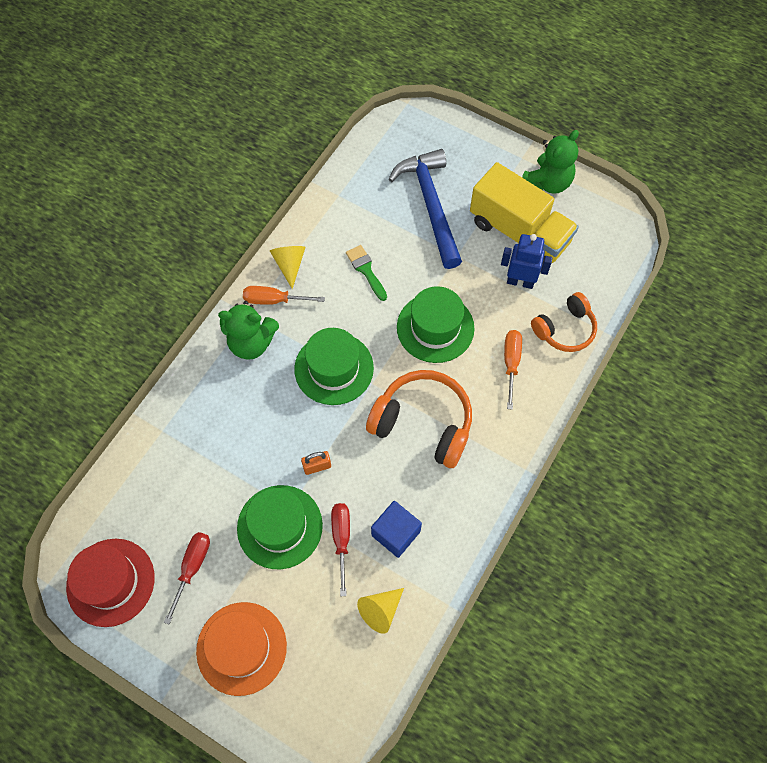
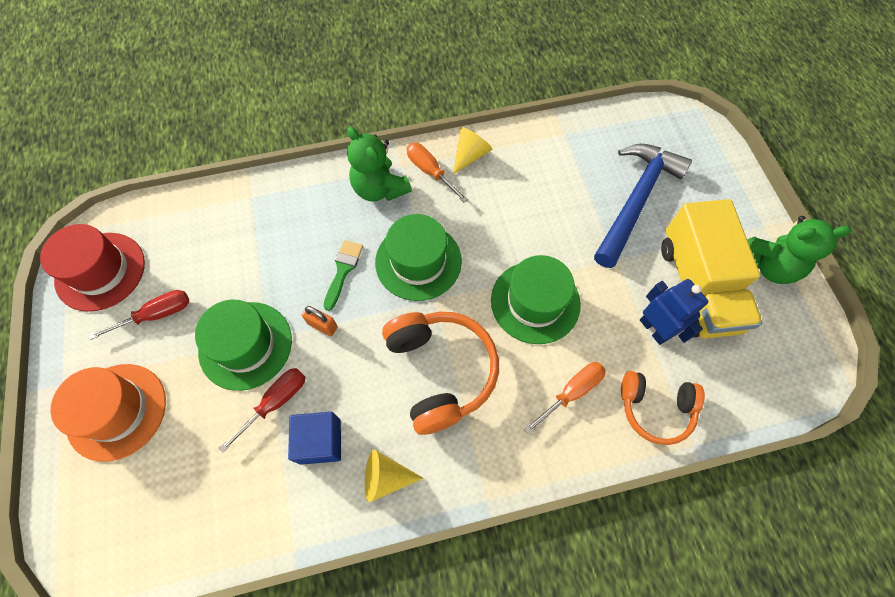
camera: 45 degrees right, 0 degrees up
green brush [346,245,387,301] -> green brush moved to [323,240,363,311]
yellow cone [357,588,404,634] -> yellow cone moved to [365,450,424,502]

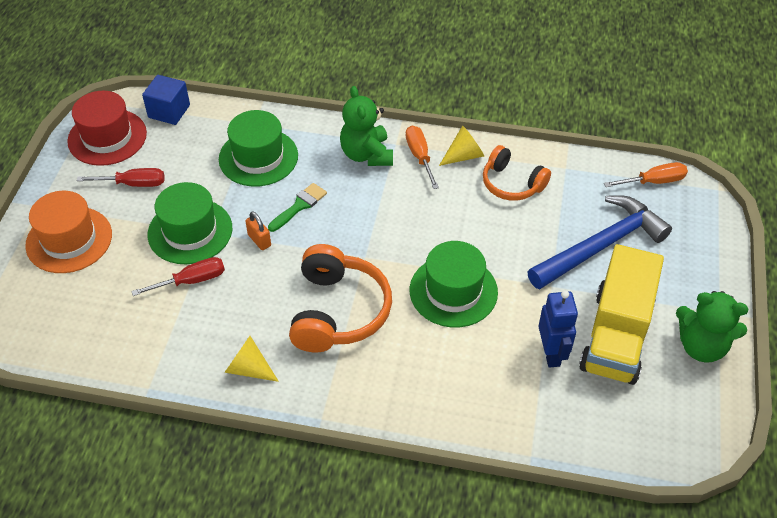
camera: 25 degrees right, 15 degrees down
blue cube [288,412,341,465] -> blue cube moved to [142,75,190,125]
green hat [375,214,462,301] -> green hat moved to [219,110,298,187]
orange screwdriver [524,362,606,434] -> orange screwdriver moved to [604,162,688,187]
orange headphones [621,371,705,445] -> orange headphones moved to [483,145,551,201]

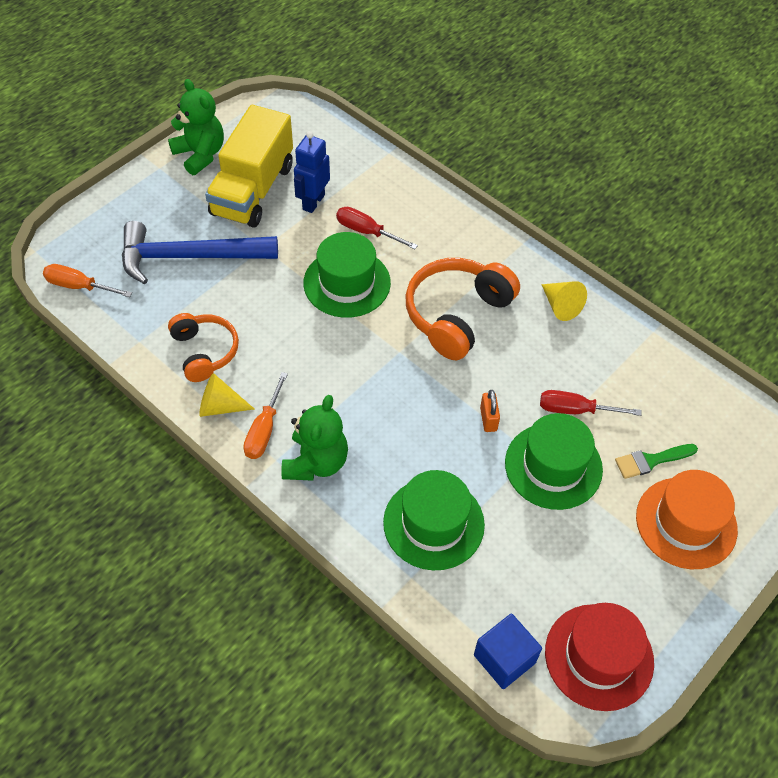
camera: 150 degrees left, 5 degrees up
red screwdriver [77,168,165,187] -> red screwdriver moved to [336,207,418,249]
green brush [268,183,327,232] -> green brush moved to [615,444,698,479]
yellow truck [579,244,664,385] -> yellow truck turned 150 degrees clockwise [205,105,293,228]

